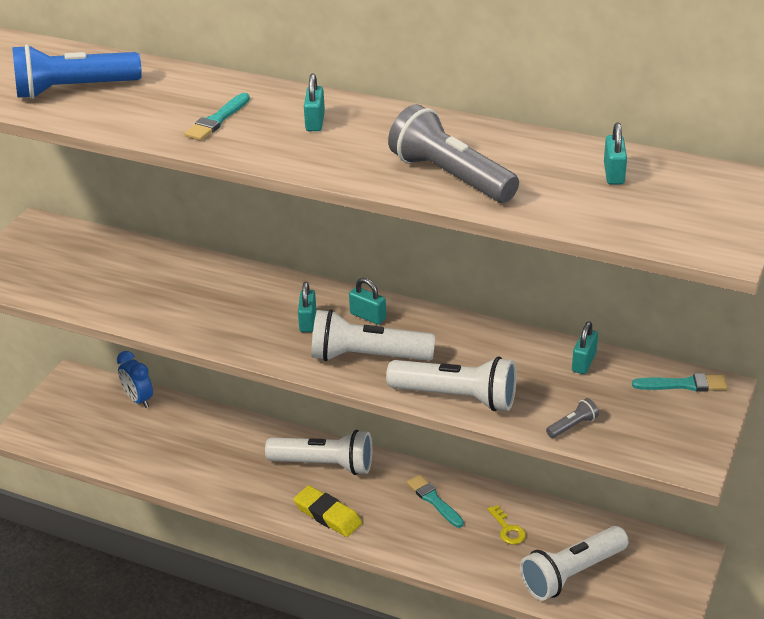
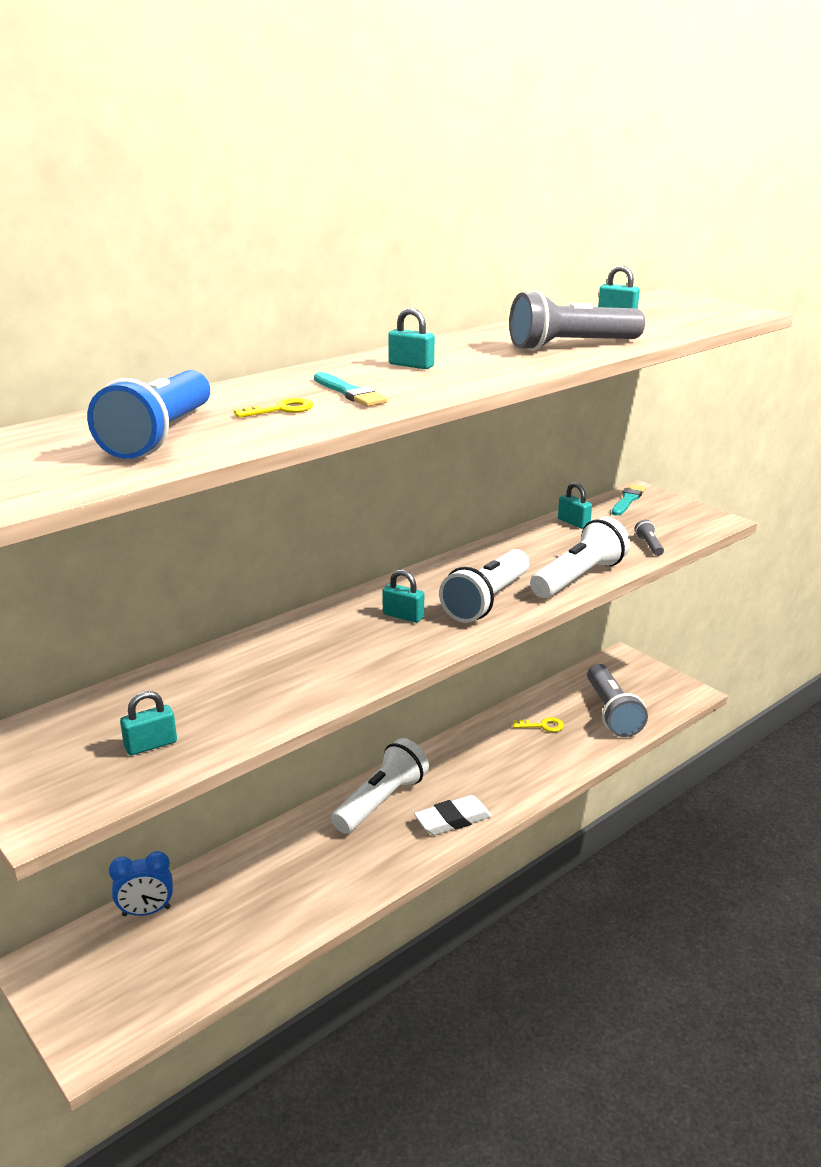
camera: 65 degrees left, 10 degrees down
yellow eraser [293,485,362,537] -> white eraser [414,795,492,835]
turquoise padlock [349,278,386,325] -> turquoise padlock moved to [120,691,177,755]
turquoise brush [407,475,464,528] -> none
white flashlight [520,526,629,601] -> grey flashlight [587,664,648,737]
none -> yellow key [234,398,313,418]

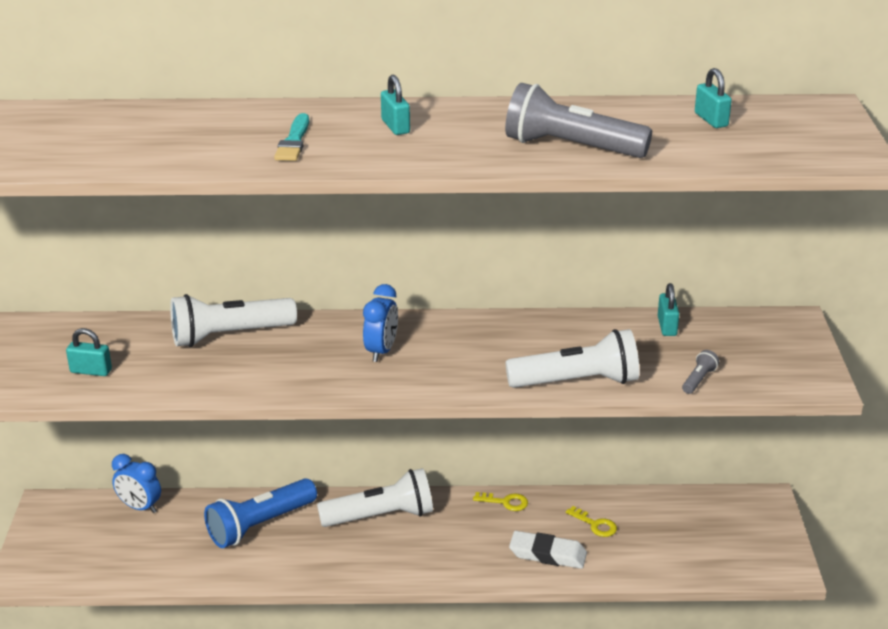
camera: 40 degrees right, 5 degrees up
blue flashlight [87,370,210,459] -> blue flashlight moved to [204,478,317,548]
yellow key [234,398,313,418] -> yellow key moved to [473,492,528,511]
turquoise padlock [382,570,424,623] -> blue clock [363,284,398,362]
white eraser [414,795,492,835] -> white eraser moved to [509,531,587,569]
white flashlight [439,549,529,623] -> white flashlight moved to [170,294,297,347]
grey flashlight [587,664,648,737] -> none
turquoise brush [612,484,646,516] -> none

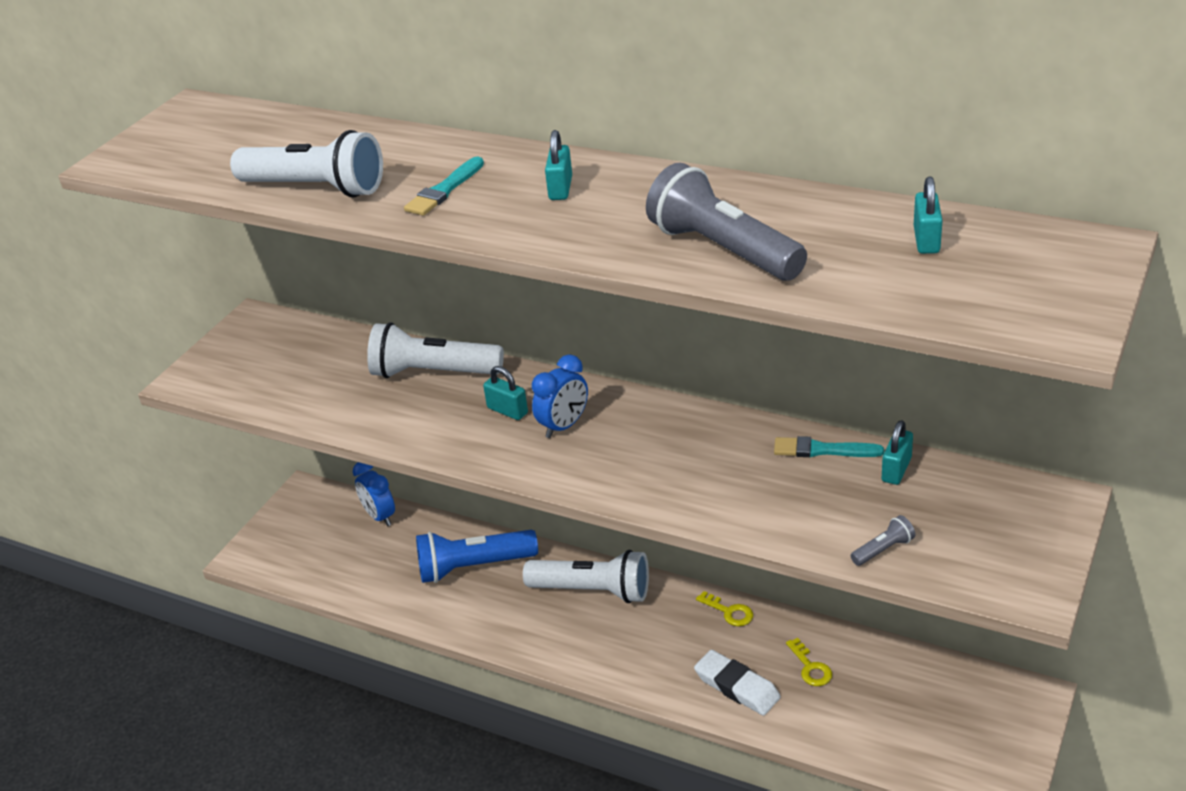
camera: 30 degrees right, 5 degrees up
turquoise padlock [66,328,112,376] -> turquoise padlock moved to [483,366,528,420]
white flashlight [505,329,639,388] -> white flashlight moved to [230,130,383,198]
none -> turquoise brush [774,436,884,457]

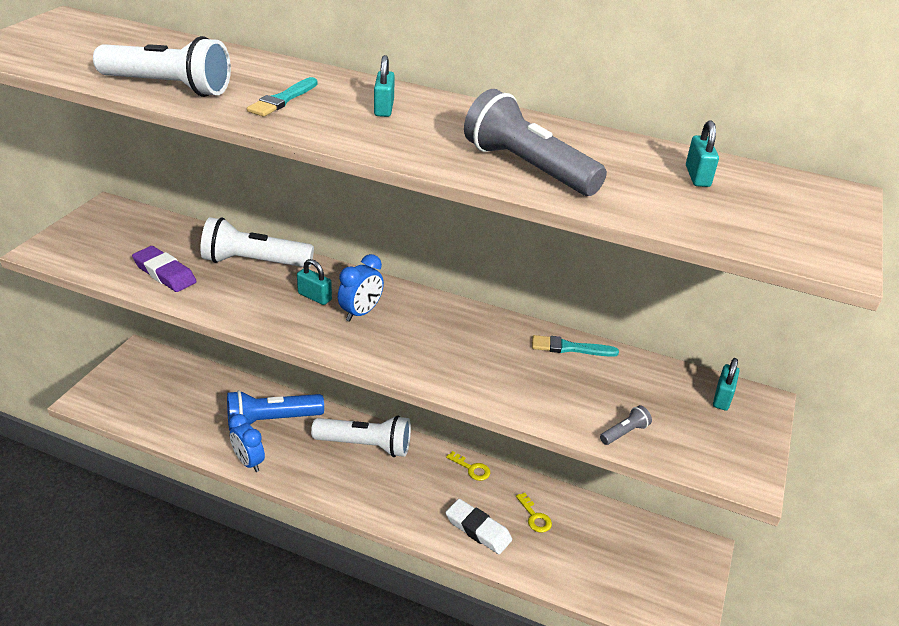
camera: 10 degrees left, 0 degrees up
blue clock [353,462,395,526] -> blue clock moved to [229,414,265,472]
turquoise padlock [882,420,913,485] -> turquoise padlock moved to [713,358,739,411]
none -> purple eraser [132,246,197,292]

